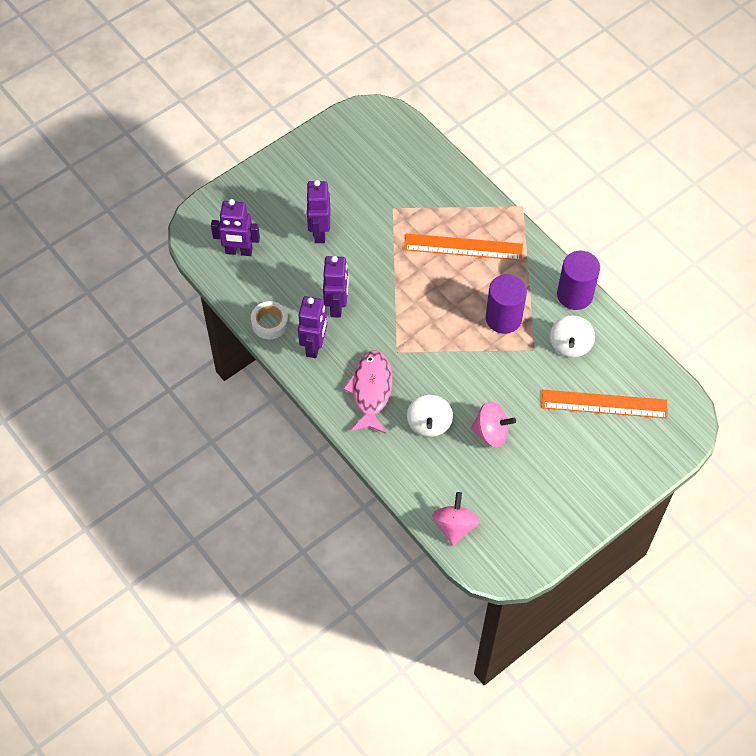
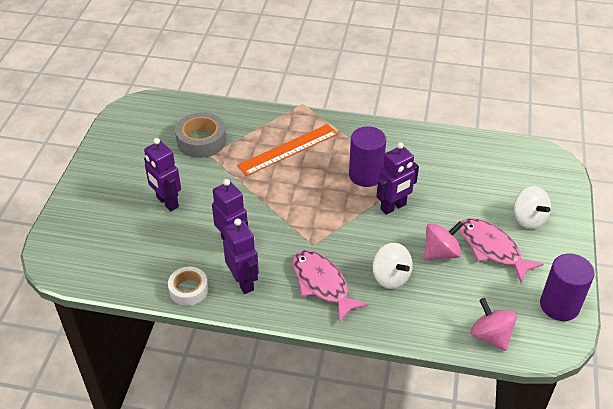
camera: 40 degrees left, 15 degrees down
purple robot [211,199,260,256] -> purple robot moved to [376,142,419,215]
orange ruler [542,390,668,418] -> none
white spinning top [550,315,595,358] -> white spinning top moved to [514,186,551,229]
purple cylinder [557,251,600,310] -> purple cylinder moved to [540,253,595,321]
none -> grey tape [175,112,226,158]
none -> pink fish [460,218,544,283]

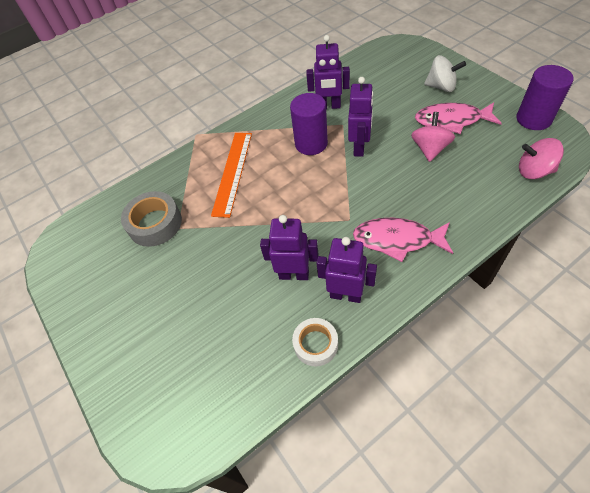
camera: 40 degrees left, 10 degrees up
purple robot [144,138,181,211] -> purple robot moved to [306,35,350,109]
white spinning top [372,243,413,289] -> none

